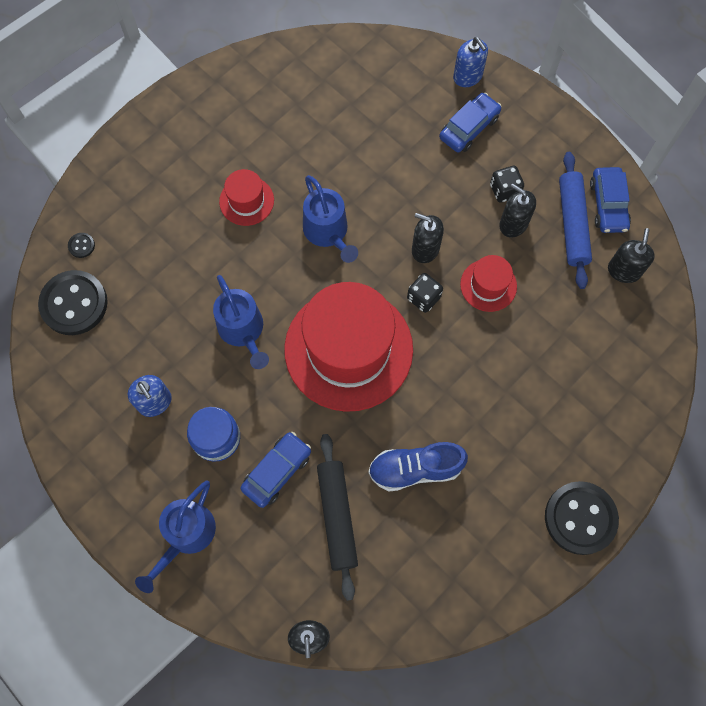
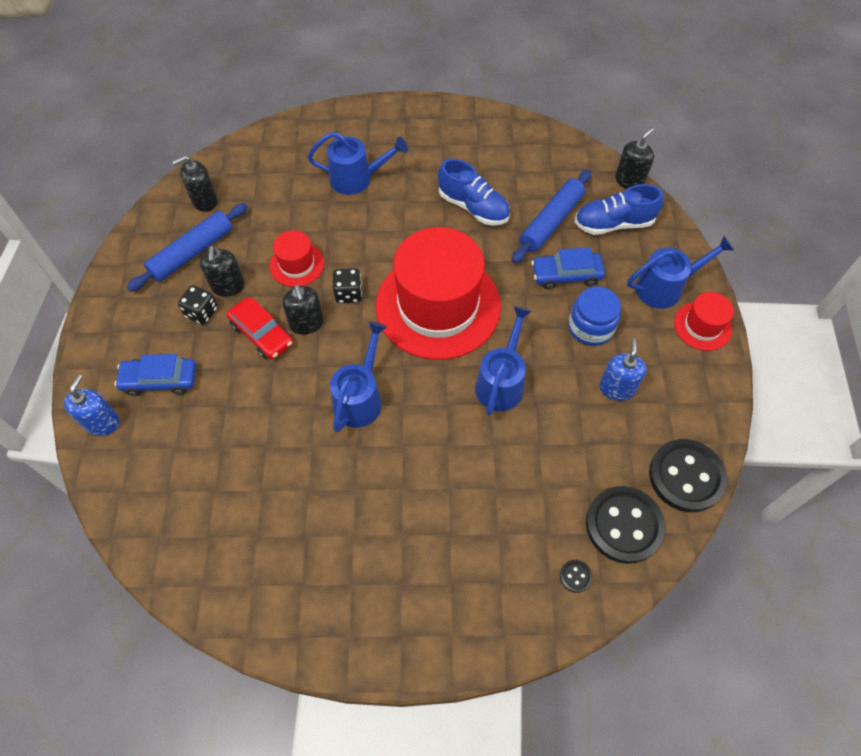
camera: 135 degrees left, 10 degrees down
red hat [219,169,274,226] -> red hat moved to [674,292,734,351]
black rolling pin [317,434,358,601] -> blue rolling pin [512,169,591,263]
black button [545,481,619,555] -> black button moved to [649,439,727,512]
blue car [590,167,631,233] -> none
none -> red car [227,297,293,360]
none -> blue watering can [307,132,408,195]
none -> blue shoe [575,184,664,235]

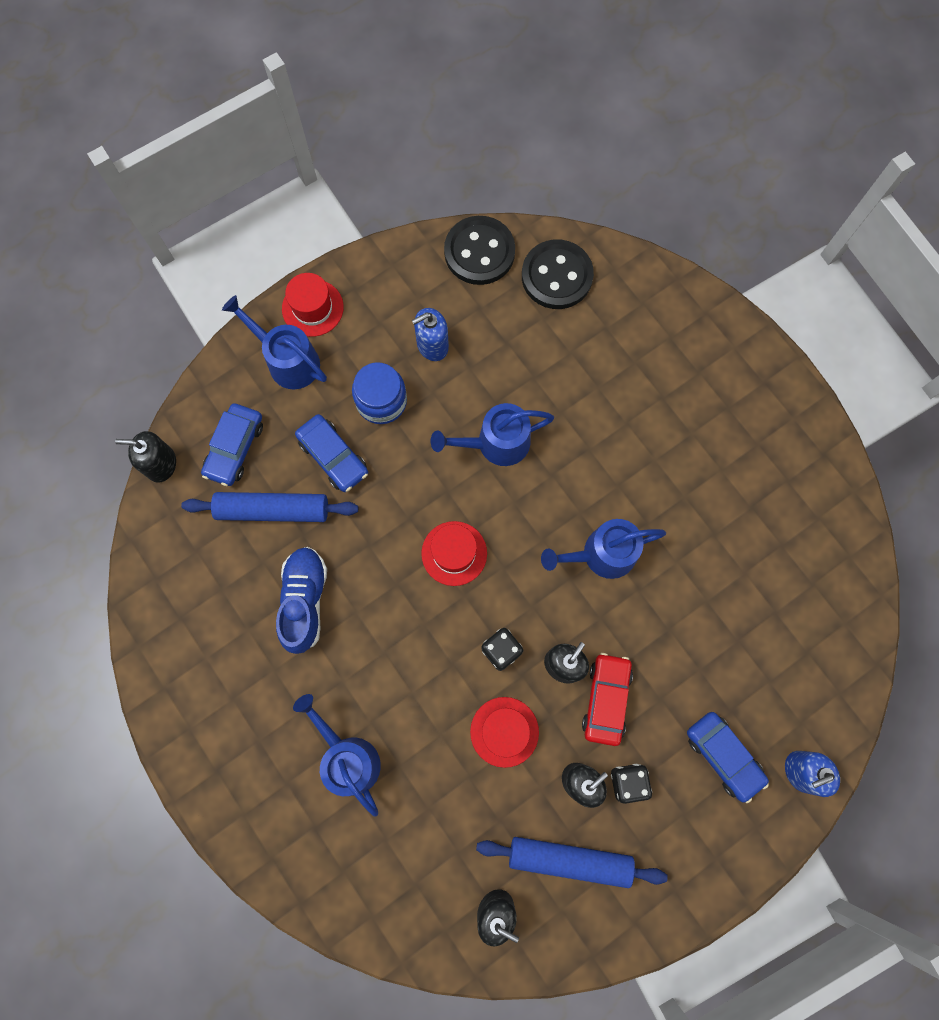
camera: 125 degrees left, 15 degrees up
red hat [376,227,501,360] -> red hat [421,521,487,586], size x0.45
black button [560,560,592,593] -> none
blue shoe [575,184,664,235] -> blue car [201,403,263,486]

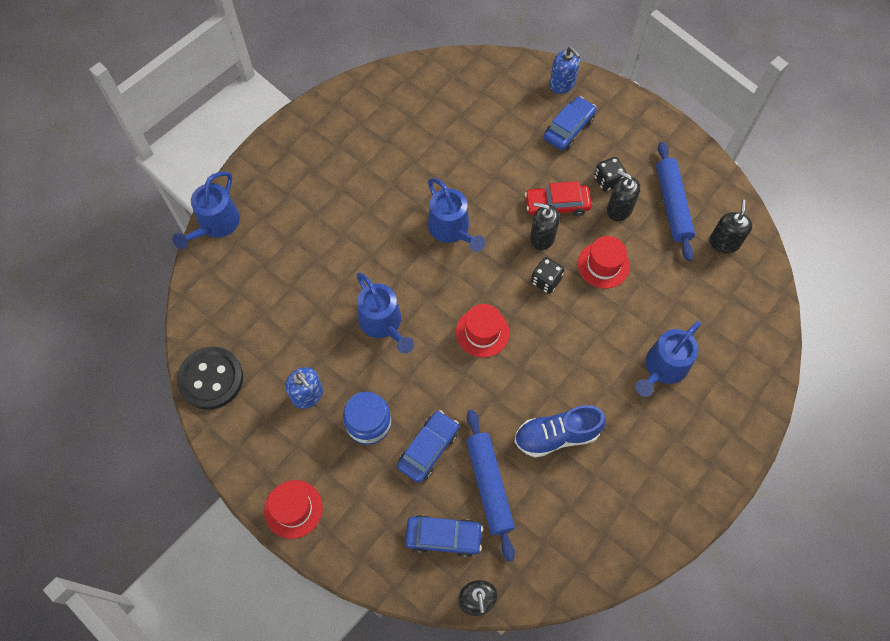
camera: 105 degrees left, 10 degrees down
blue watering can [222,295,327,390] -> blue watering can moved to [173,171,240,249]
black button [522,240,594,309] -> none

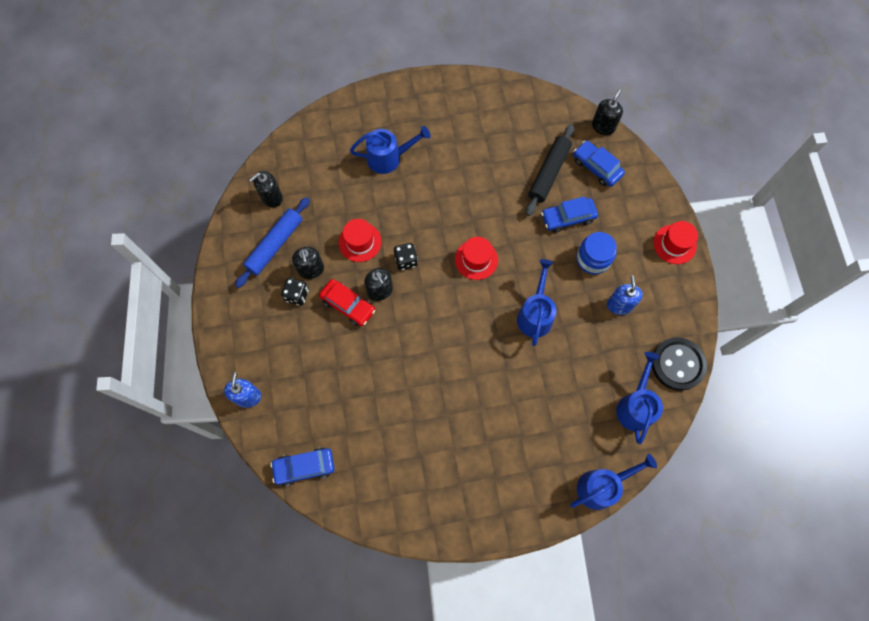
camera: 140 degrees left, 5 degrees up
blue watering can [428,178,485,252] -> blue watering can moved to [616,352,663,444]
blue rolling pin [466,410,515,562] -> black rolling pin [526,124,574,216]
blue shoe [514,405,606,458] -> none
blue car [544,96,597,150] -> blue car moved to [270,448,335,486]

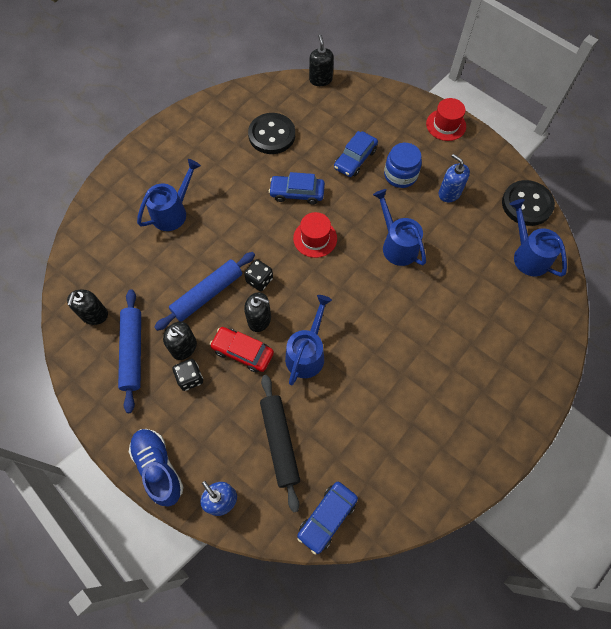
camera: 40 degrees left, 5 degrees down
red car [319,279,375,326] -> red car turned 150 degrees counterclockwise [210,327,274,373]
red hat [339,219,382,262] -> blue rolling pin [154,252,255,331]
black rolling pin [526,124,574,216] -> black rolling pin moved to [260,375,300,513]
blue watering can [570,454,657,510] -> blue watering can moved to [285,295,332,385]
blue car [573,141,625,187] -> blue car moved to [269,172,325,205]
none -> blue shoe [129,429,183,506]
none -> black button [248,113,295,154]

